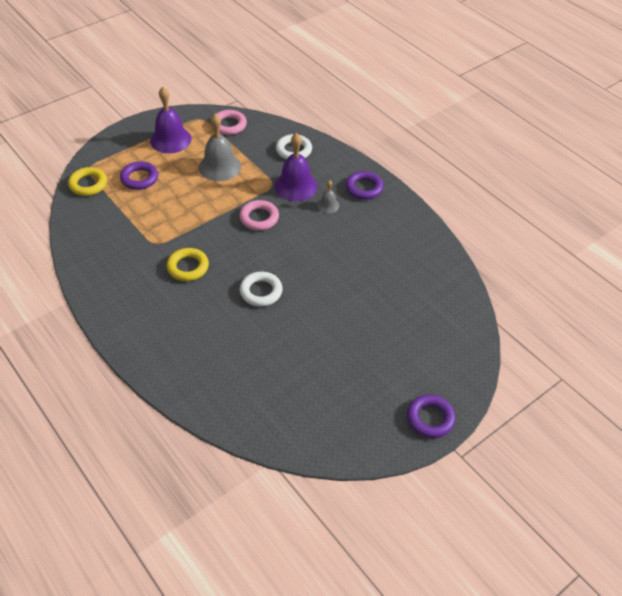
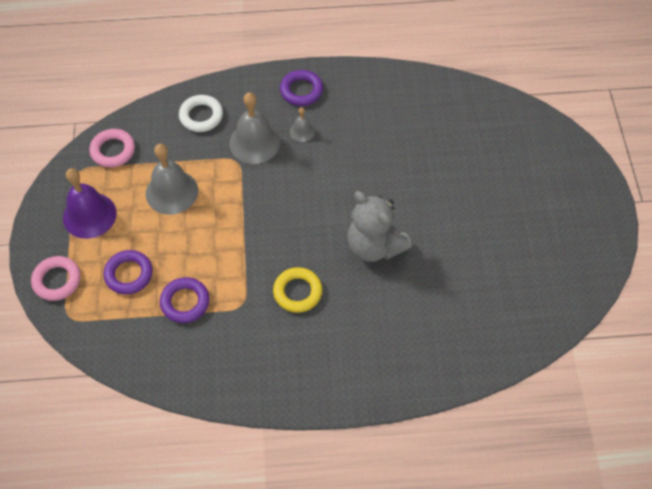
camera: 55 degrees left, 10 degrees up
yellow ring [68,167,107,196] -> none
pink ring [239,200,279,230] -> pink ring moved to [31,256,81,301]
white ring [240,272,283,307] -> grey teddy bear [347,191,412,262]
purple bell [274,133,318,201] -> grey bell [229,92,280,164]
purple ring [407,394,456,438] -> purple ring moved to [160,277,210,323]

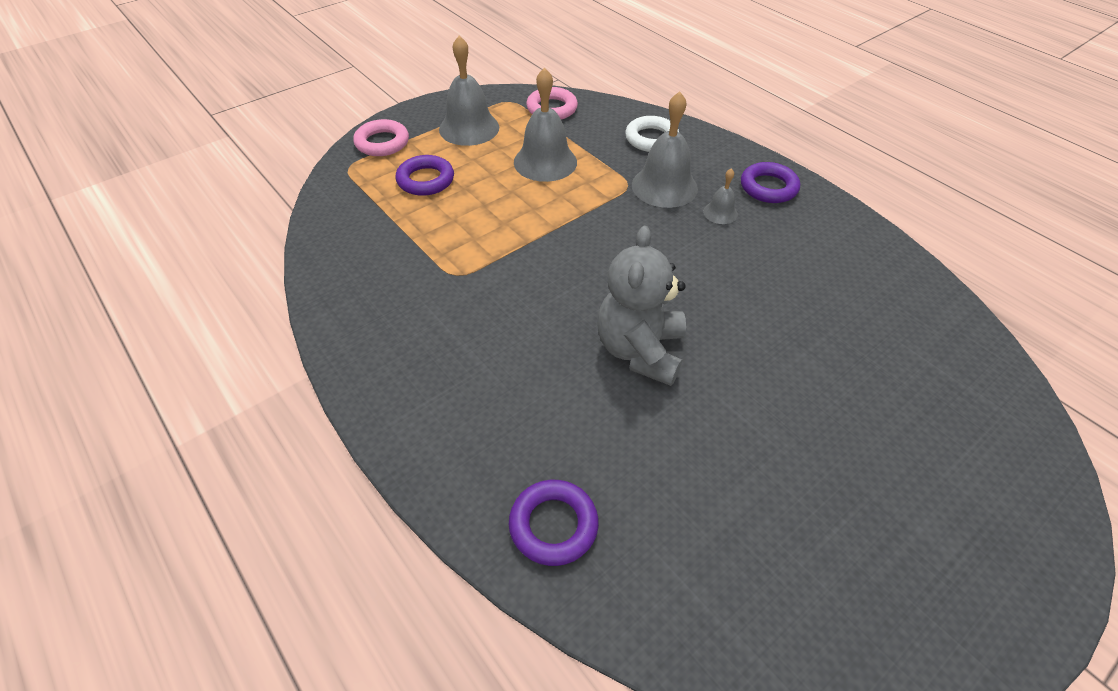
camera: 55 degrees right, 10 degrees down
purple bell [63,168,117,239] -> grey bell [439,36,499,146]
purple ring [160,277,210,323] -> purple ring moved to [509,480,599,566]
yellow ring [273,267,322,313] -> none

